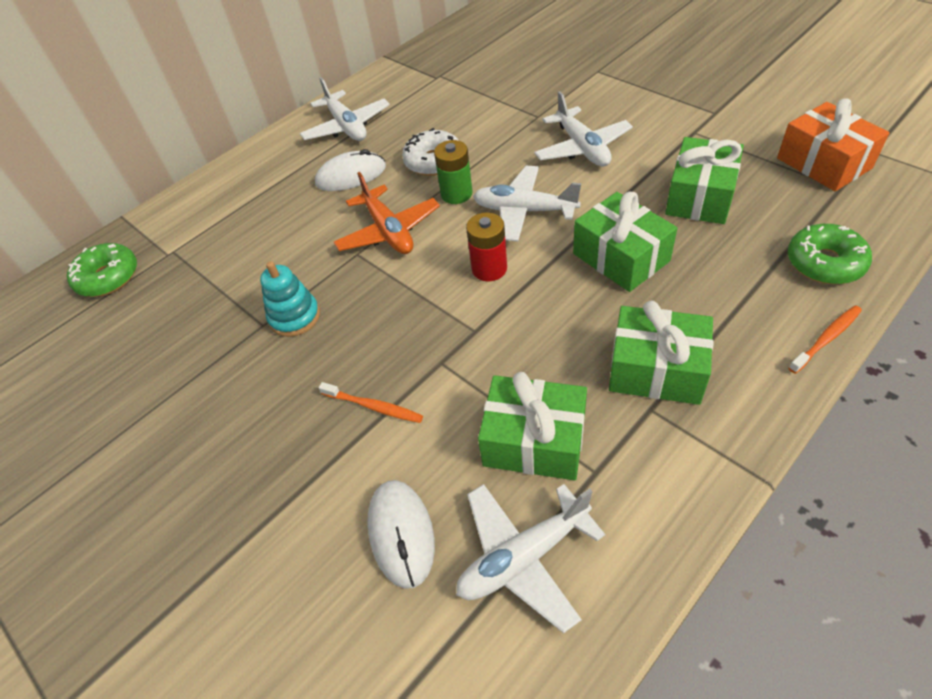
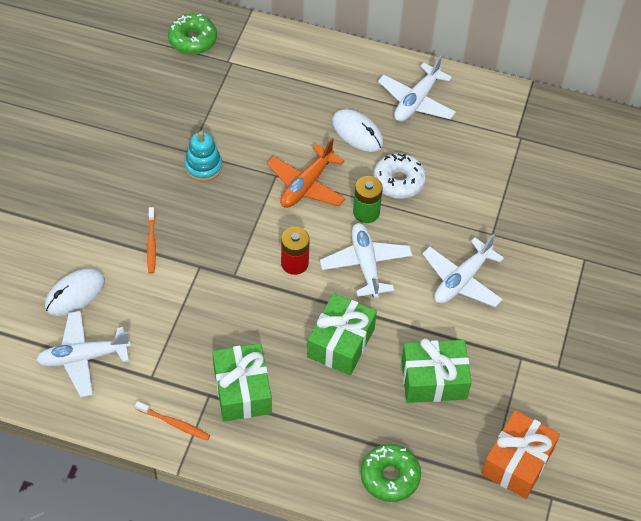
camera: 55 degrees right, 5 degrees up
white plane [456,484,605,633] -> white plane turned 45 degrees counterclockwise [36,311,131,397]
green gift [478,372,587,480] -> none
orange toothbrush [788,305,862,374] -> orange toothbrush moved to [135,401,210,441]

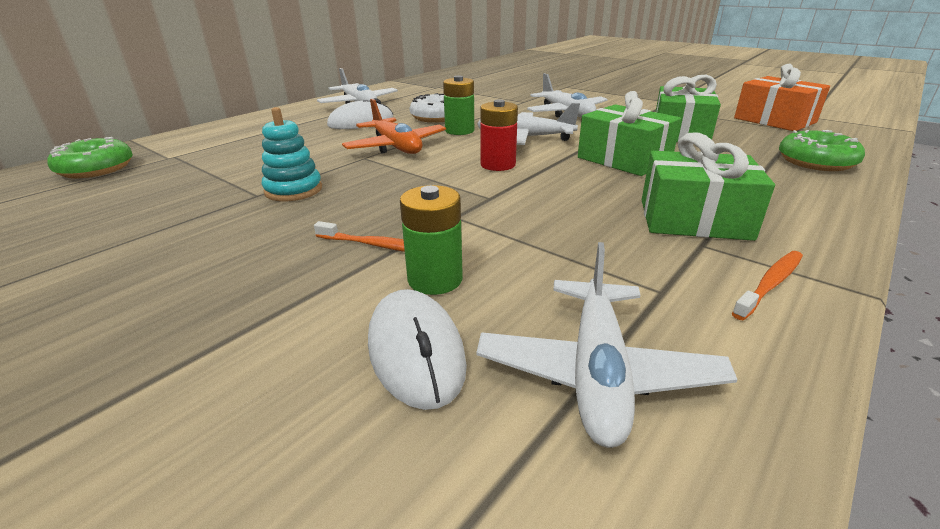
camera: 65 degrees left, 25 degrees down
none -> green battery [400,185,463,295]

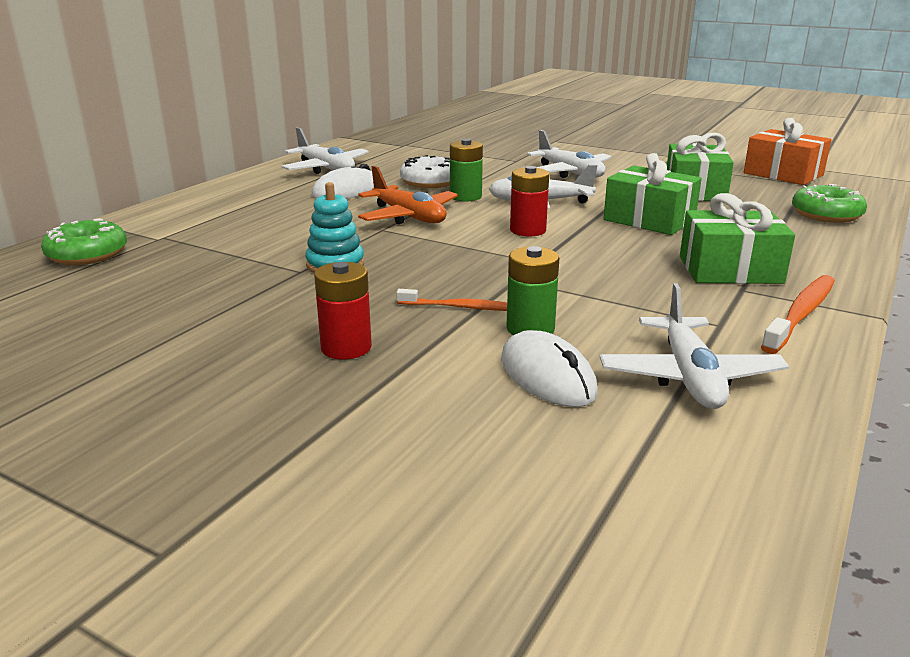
camera: 10 degrees left, 5 degrees down
orange toothbrush [732,251,803,320] -> orange toothbrush [761,275,835,354], size x1.56
none -> red battery [314,262,372,360]

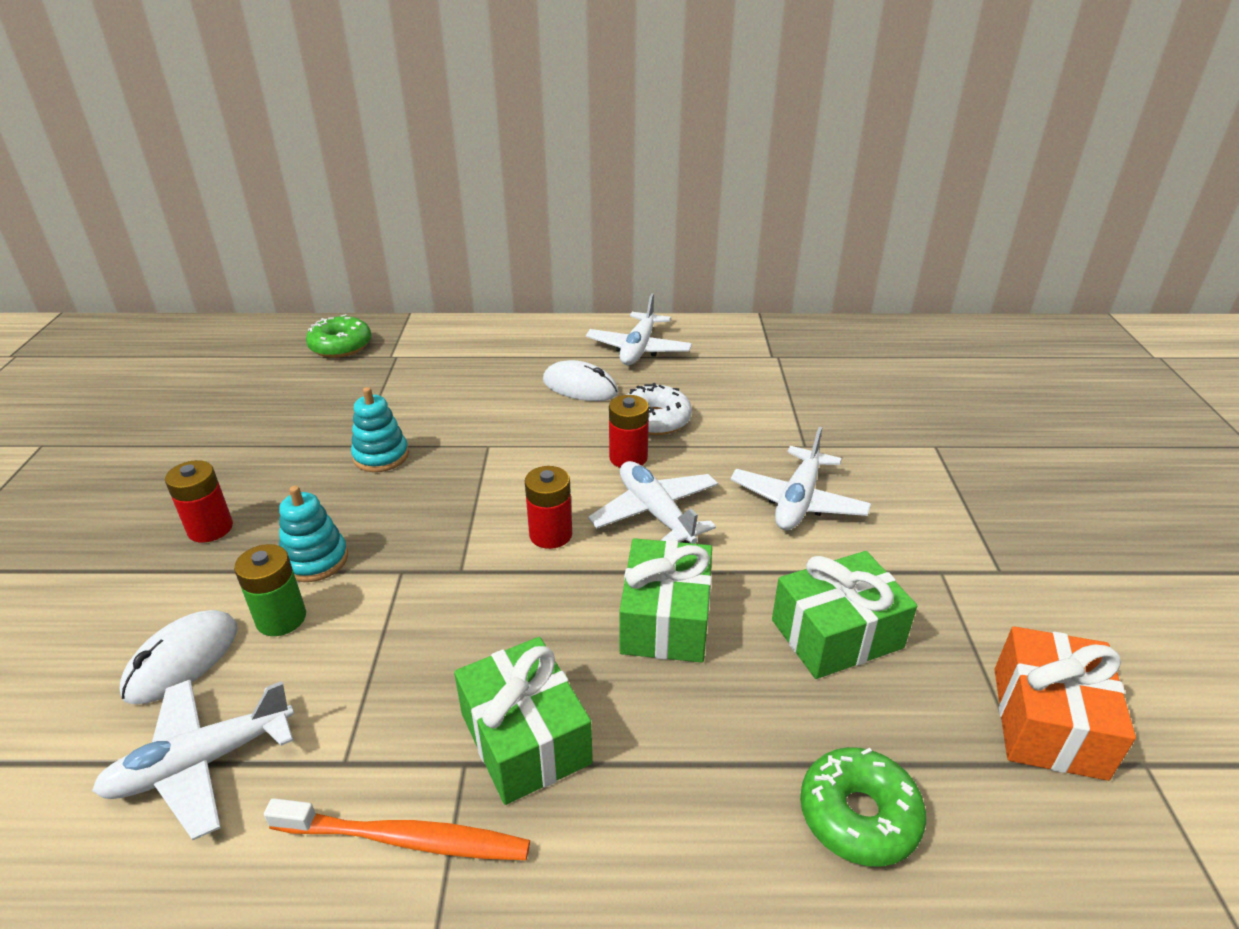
camera: 60 degrees right, 10 degrees up
orange plane [358,166,458,224] -> none
orange toothbrush [396,289,507,311] -> turquoise stacking toy [279,486,348,582]
green battery [450,139,483,202] -> red battery [609,395,649,468]

